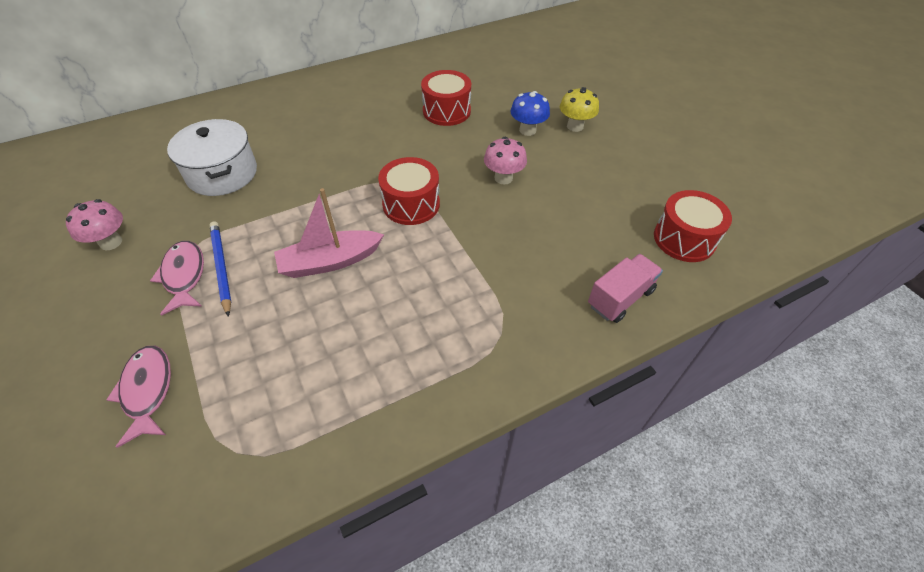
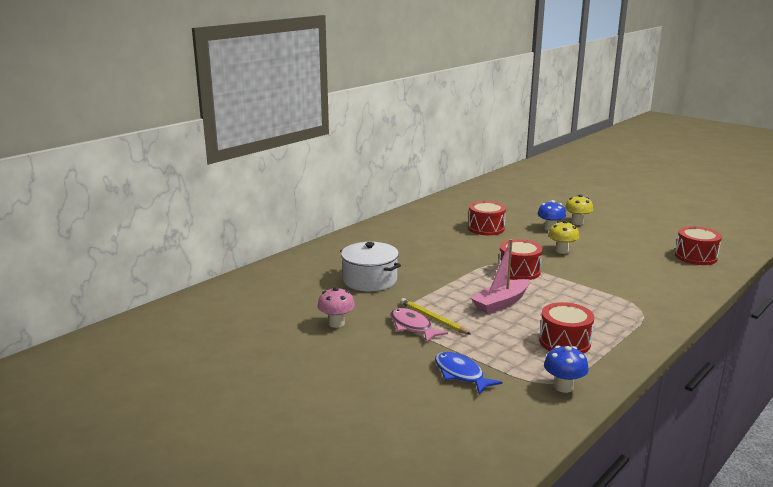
camera: 20 degrees left, 30 degrees down
pink fish [106,346,171,448] -> blue fish [435,352,502,395]
blue pencil [209,221,231,317] -> yellow pencil [400,298,471,335]
pink mushroom [484,137,527,184] -> yellow mushroom [548,220,579,254]
pink truck [588,254,663,323] -> none
none -> red drum [539,302,594,354]
none -> blue mushroom [544,346,588,393]

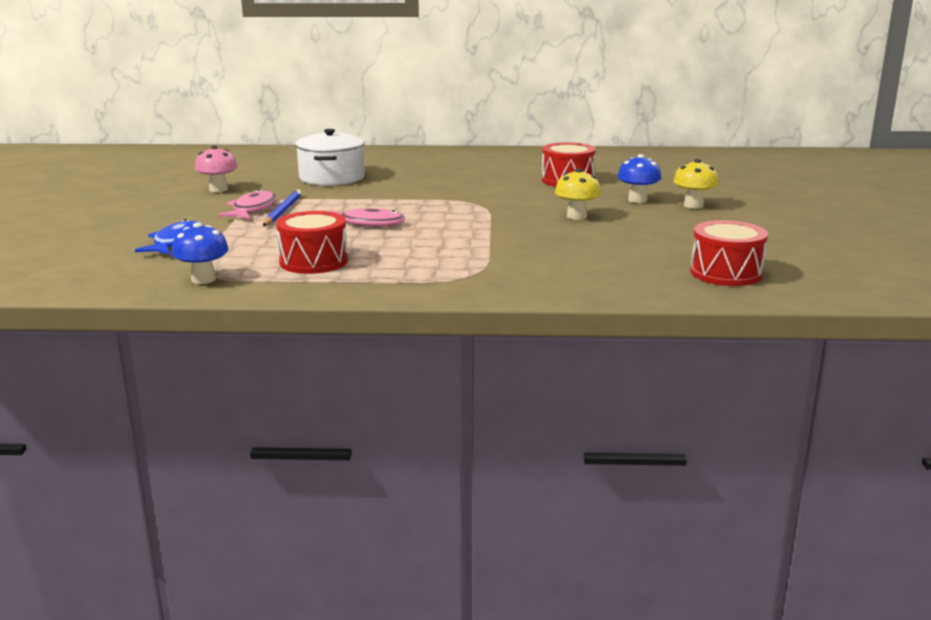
camera: 50 degrees right, 0 degrees up
yellow pencil [400,298,471,335] -> blue pencil [263,189,302,226]
pink boat [471,239,530,314] -> pink fish [330,208,405,227]
red drum [499,239,543,280] -> none

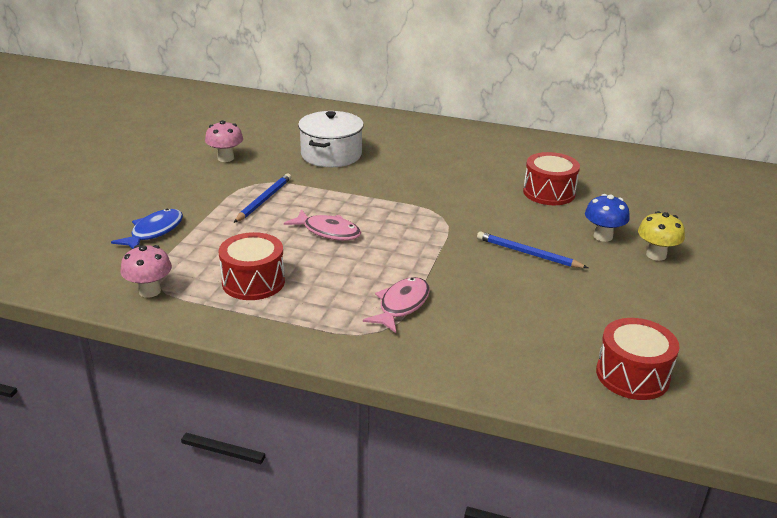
camera: 15 degrees right, 10 degrees up
blue mushroom [172,222,229,284] -> pink mushroom [120,245,172,298]
pink fish [218,189,276,219] -> pink fish moved to [363,277,430,333]
yellow mushroom [555,168,601,220] -> blue pencil [477,231,588,268]

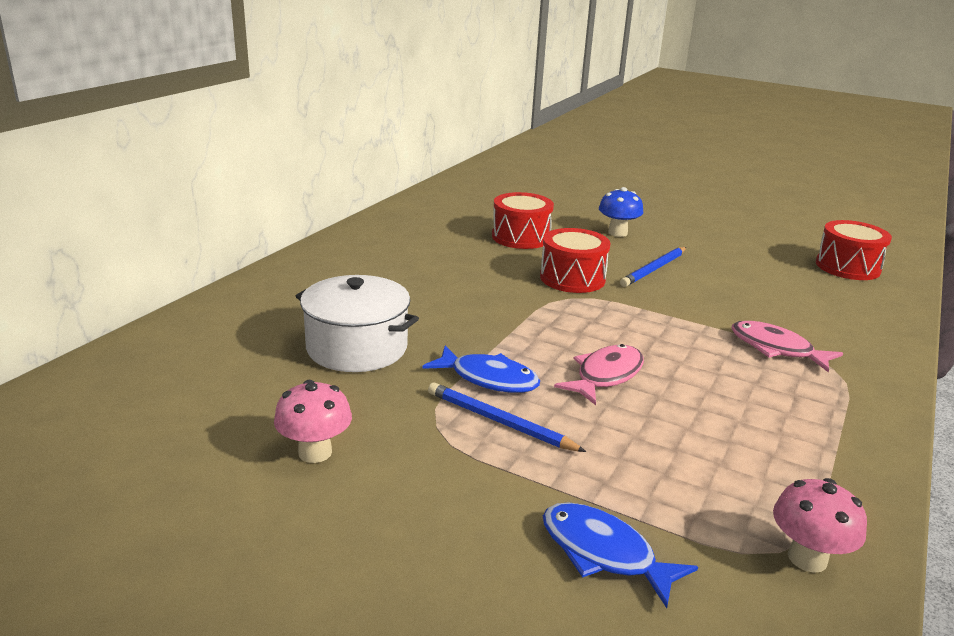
camera: 80 degrees left, 5 degrees down
red drum [219,232,285,300] -> red drum moved to [540,228,611,293]
yellow mushroom [638,211,685,261] -> none
none -> blue fish [423,346,540,393]

